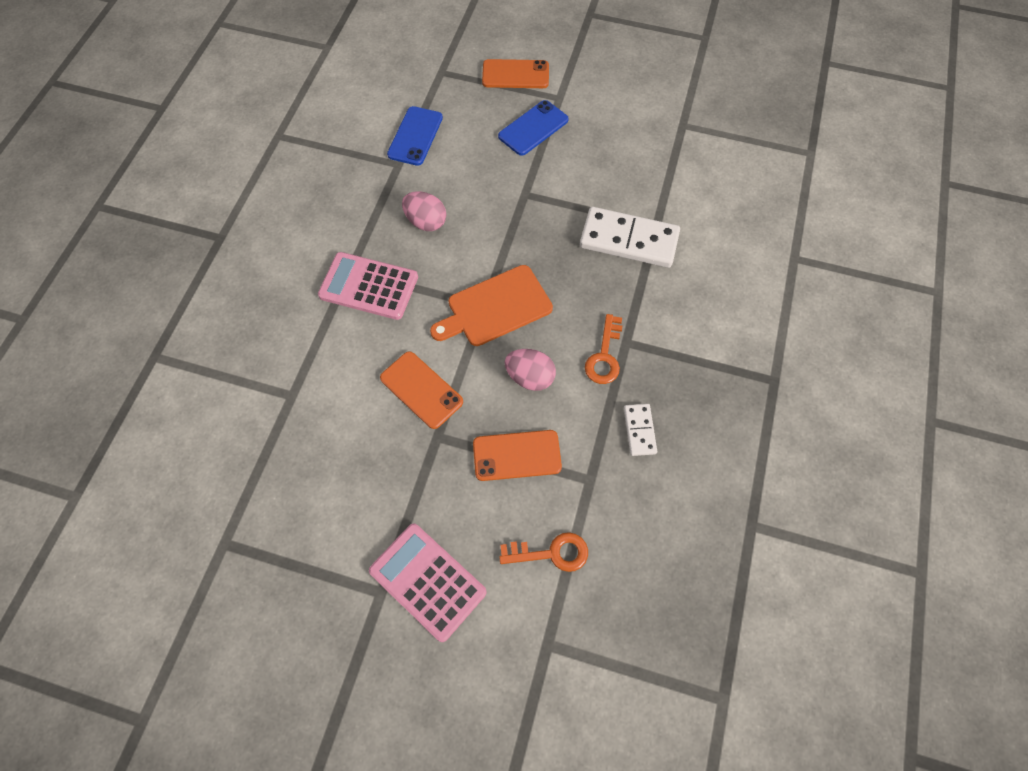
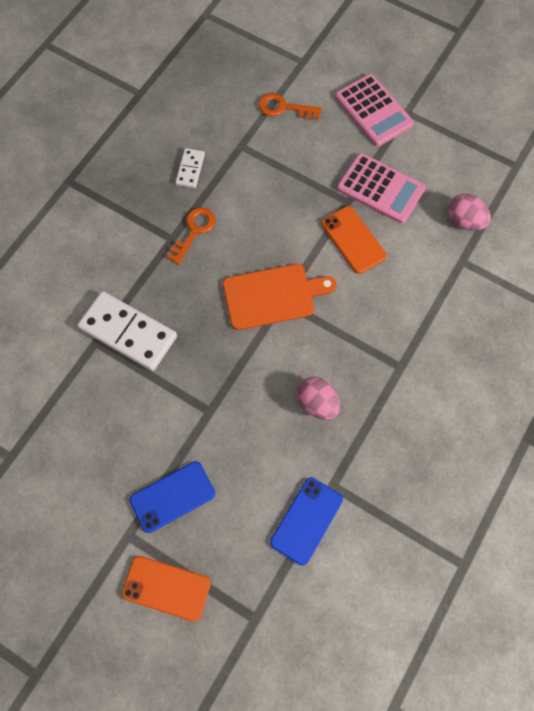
camera: 165 degrees left, 5 degrees up
pink calculator [318,252,418,320] -> pink calculator moved to [337,153,426,224]
orange phone [473,430,562,481] -> none
pink egg [505,349,556,391] -> pink egg moved to [448,194,491,231]

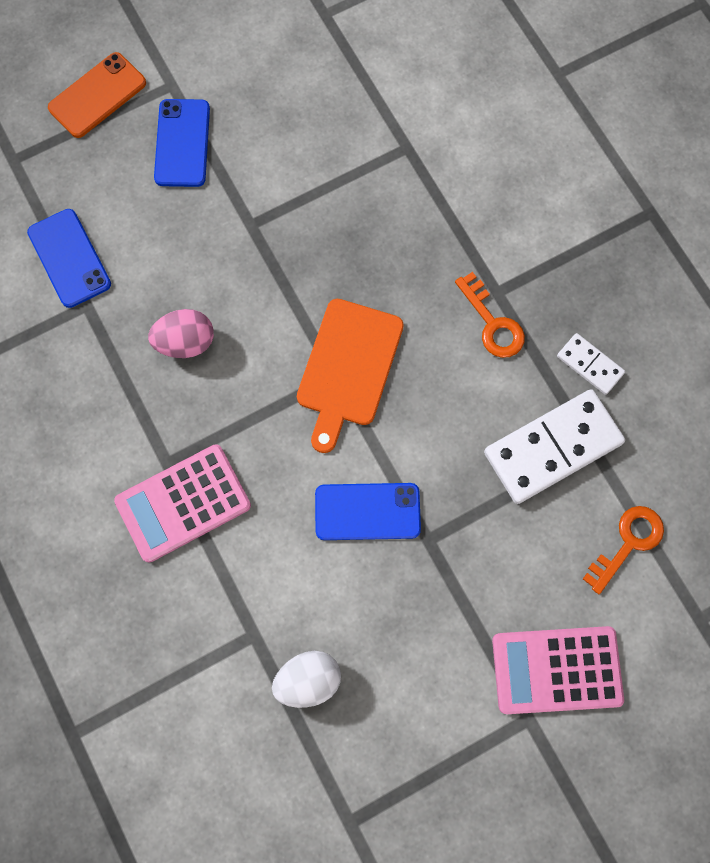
camera: 120 degrees right, 5 degrees up
white domino [77,291,177,371] -> white domino moved to [484,389,625,504]
orange phone [321,206,387,274] -> blue phone [315,483,421,540]
pink calculator [337,153,426,224] -> pink calculator moved to [114,444,251,562]
pink egg [448,194,491,231] -> white egg [272,651,341,708]

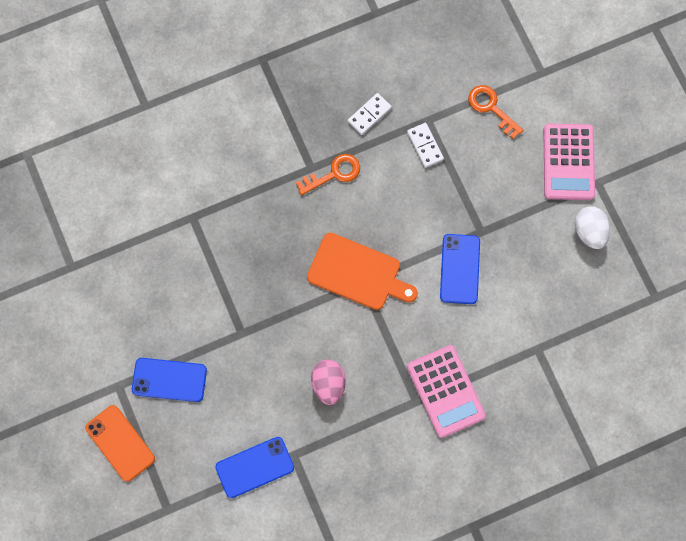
camera: 85 degrees left, 0 degrees up
white egg [272,651,341,708] -> white egg moved to [575,206,610,249]
white domino [484,389,625,504] -> white domino [407,123,444,168], size x0.50

